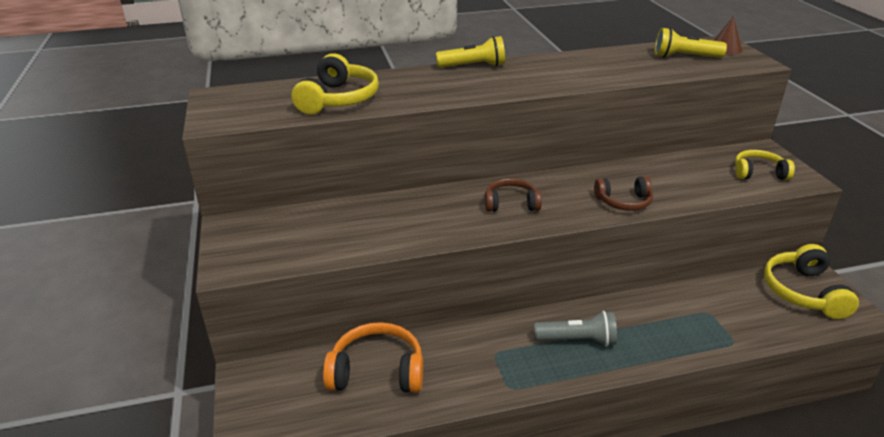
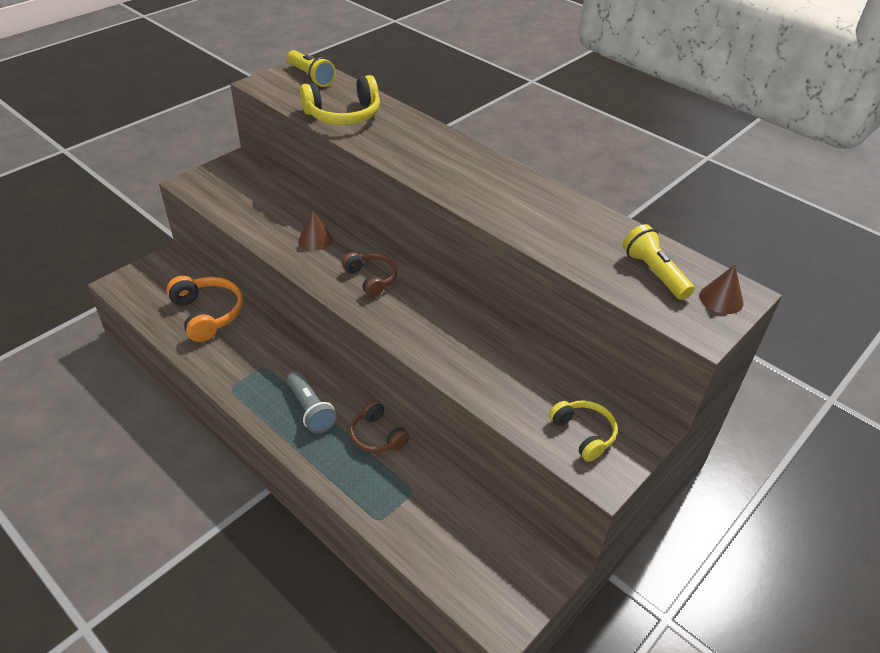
camera: 55 degrees right, 10 degrees up
yellow flashlight [436,36,505,68] -> yellow flashlight moved to [287,50,336,87]
brown headphones [594,176,653,211] -> brown headphones moved to [349,400,409,453]
yellow headphones [764,244,859,319] -> none
none -> brown cone [299,211,333,250]

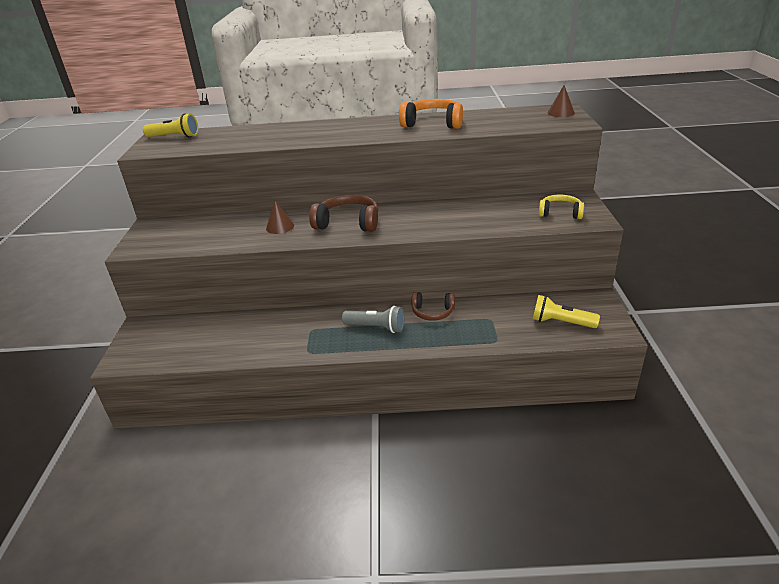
camera: 40 degrees left, 10 degrees down
orange headphones [166,276,243,342] -> orange headphones moved to [399,99,463,129]
yellow headphones [300,75,380,125] -> none
brown headphones [342,252,398,297] -> brown headphones [309,194,378,232], size x1.55
yellow flashlight [623,224,695,300] -> yellow flashlight moved to [533,295,600,328]

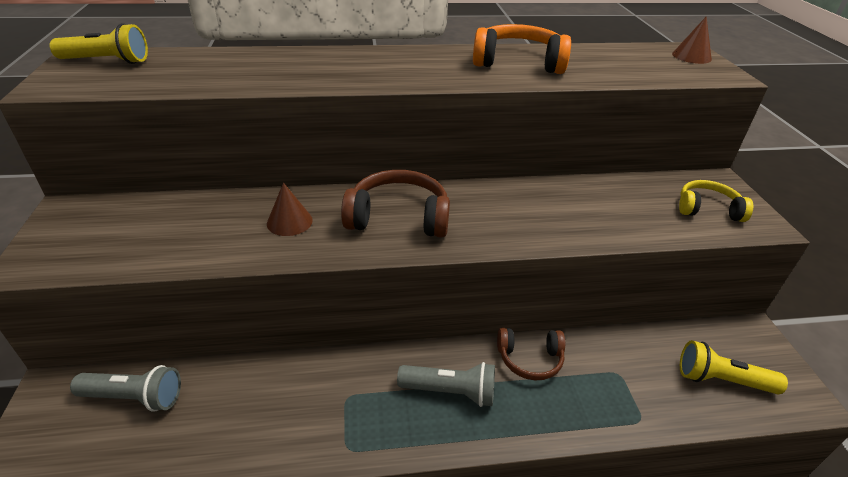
camera: 10 degrees left, 5 degrees up
none -> grey flashlight [70,365,181,412]

